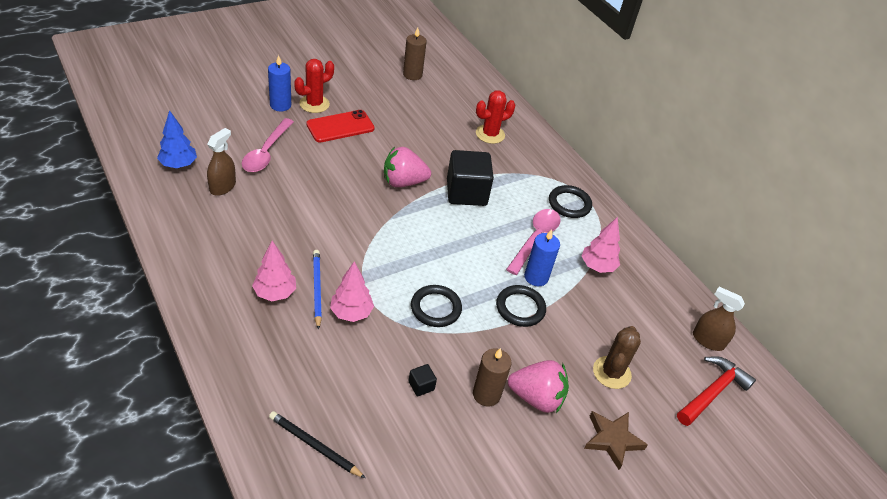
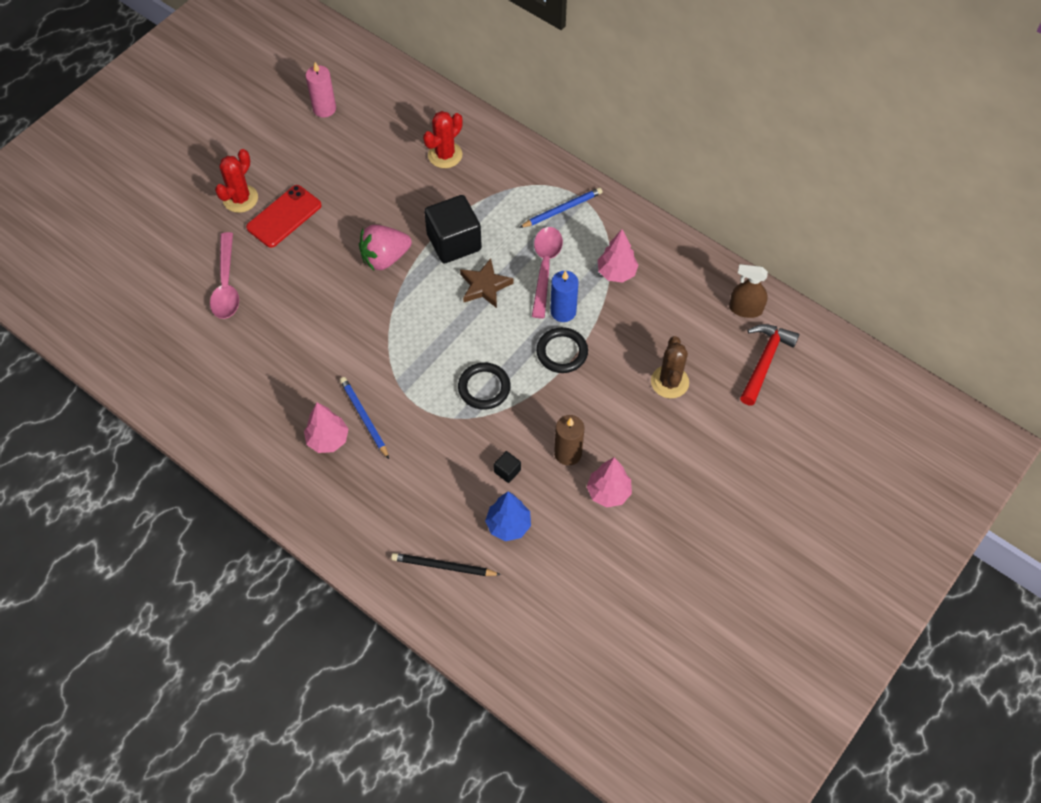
camera: 15 degrees left, 15 degrees up
blue tree [157,110,197,168] -> blue tree moved to [485,492,531,541]
brown spray bottle [207,128,236,196] -> none
blue candle [268,55,291,112] -> none
pink tree [330,261,374,322] -> pink tree moved to [587,457,632,508]
brown candle [403,28,427,80] -> pink candle [306,62,336,117]
pink strawberry [508,360,569,413] -> none
black ring [549,185,592,218] -> blue pencil [519,188,602,228]
brown star [584,411,648,470] -> brown star moved to [460,258,514,308]

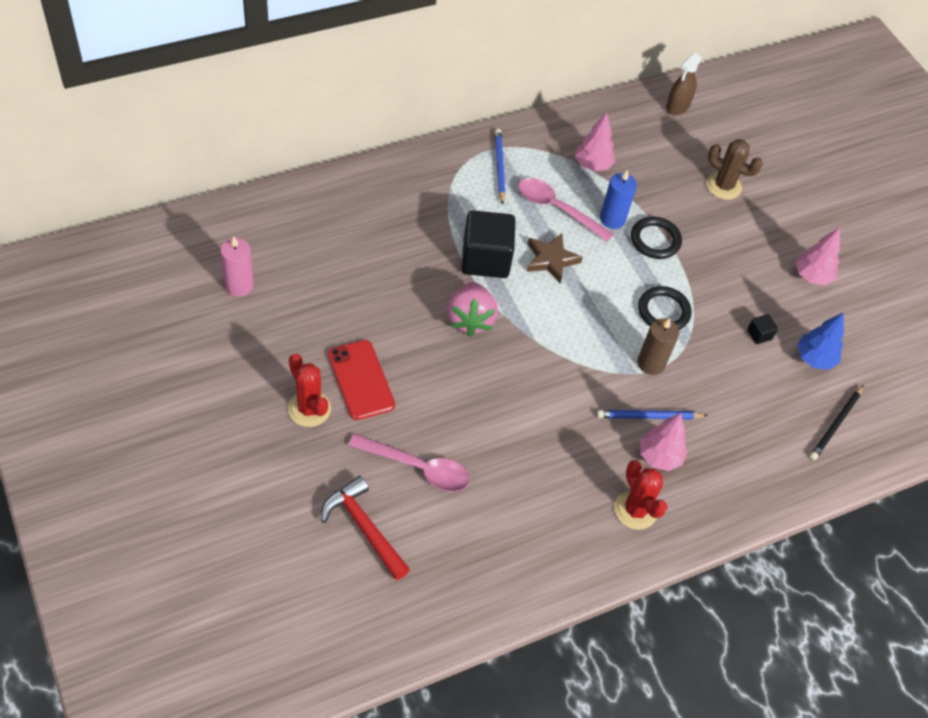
camera: 70 degrees left, 5 degrees down
red cactus [423,111,463,168] -> red cactus moved to [614,460,667,530]
brown candle [554,415,584,466] -> brown candle moved to [637,318,679,375]
red hammer [740,324,799,405] -> red hammer moved to [321,476,410,580]

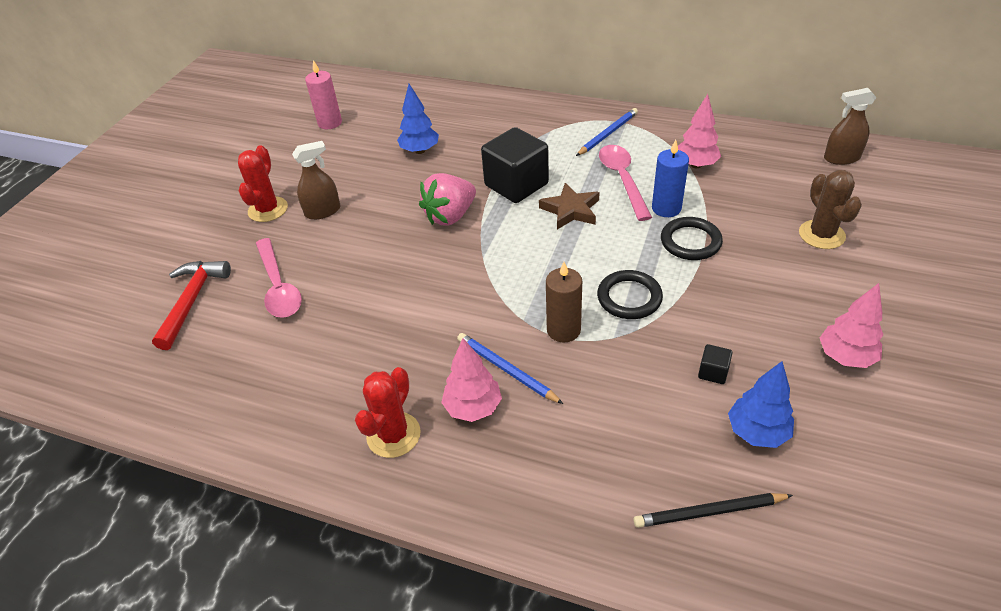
camera: 55 degrees right, 10 degrees down
red phone [328,340,395,420] -> brown spray bottle [292,141,341,220]
none -> blue tree [397,84,439,154]

